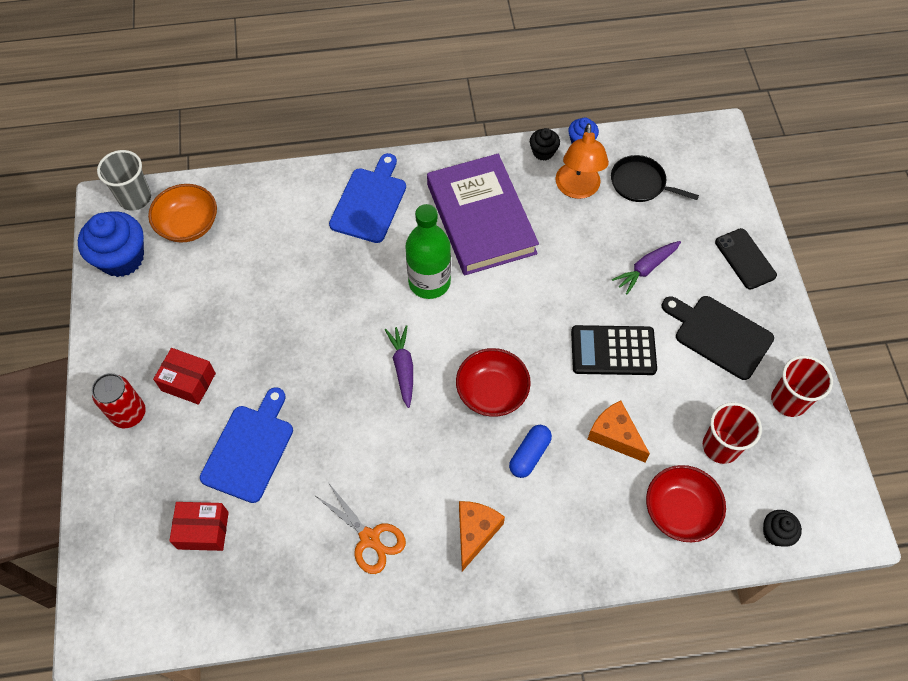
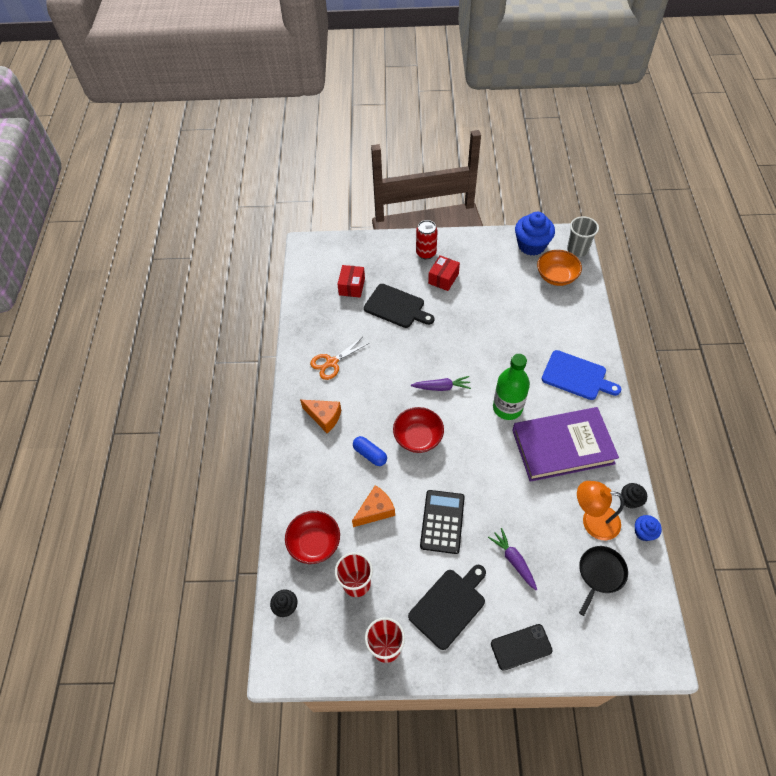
camera: 100 degrees right, 5 degrees down
blue cutting board [200,387,293,503] -> black cutting board [364,284,434,328]

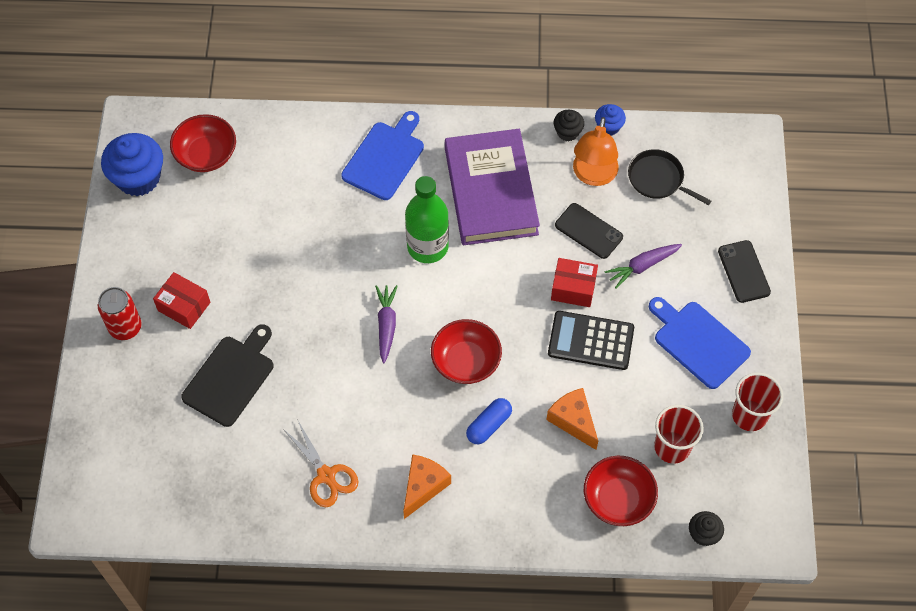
camera: 90 degrees left, 5 degrees up
red box [337,265,365,298] -> red box moved to [551,258,598,307]
black cutting board [408,565,486,650] -> blue cutting board [649,297,751,389]
orange bowl [537,250,582,286] -> red bowl [170,114,236,172]
grey cup [567,216,599,257] -> none
none -> black phone [555,203,623,259]

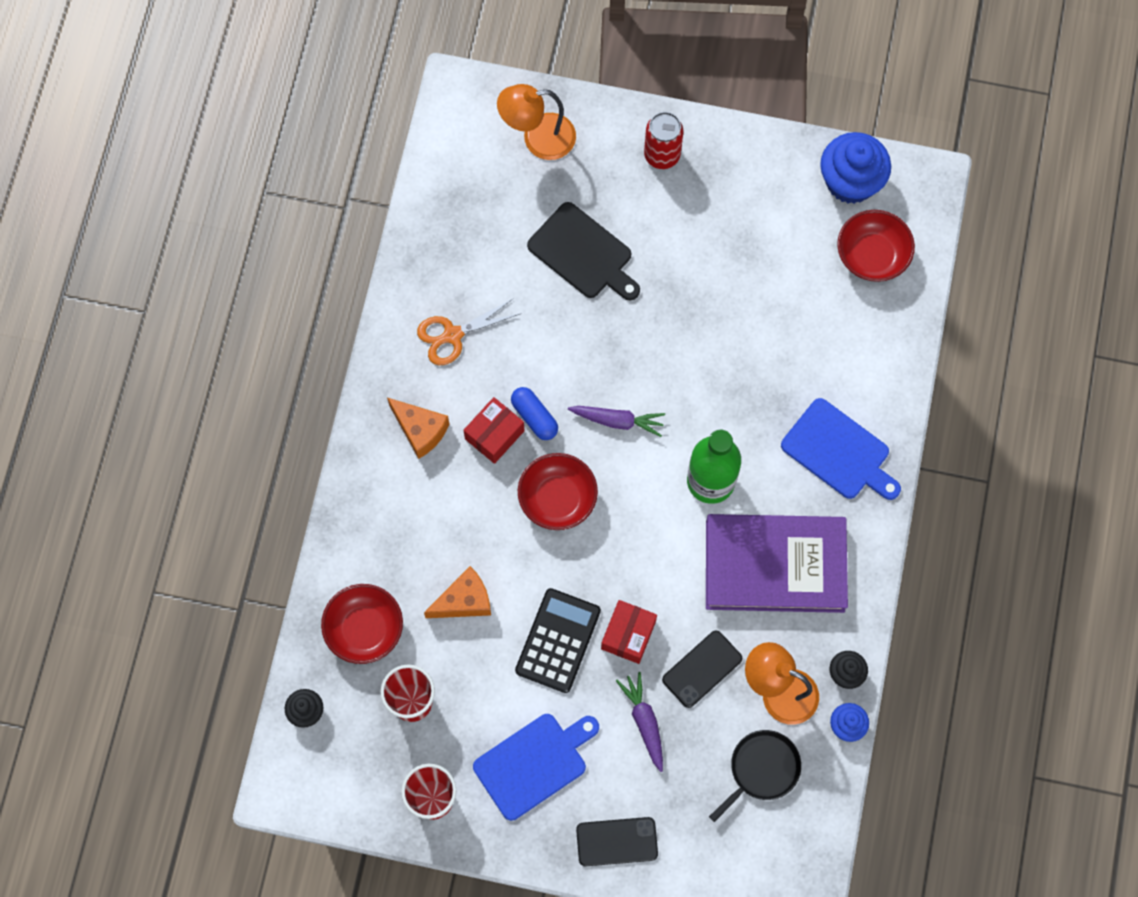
camera: 100 degrees right, 10 degrees up
red box [153,272,210,329] -> red box moved to [463,397,525,464]
blue capsule [466,398,512,444] -> blue capsule moved to [511,387,558,440]
none -> orange lamp [497,84,576,160]

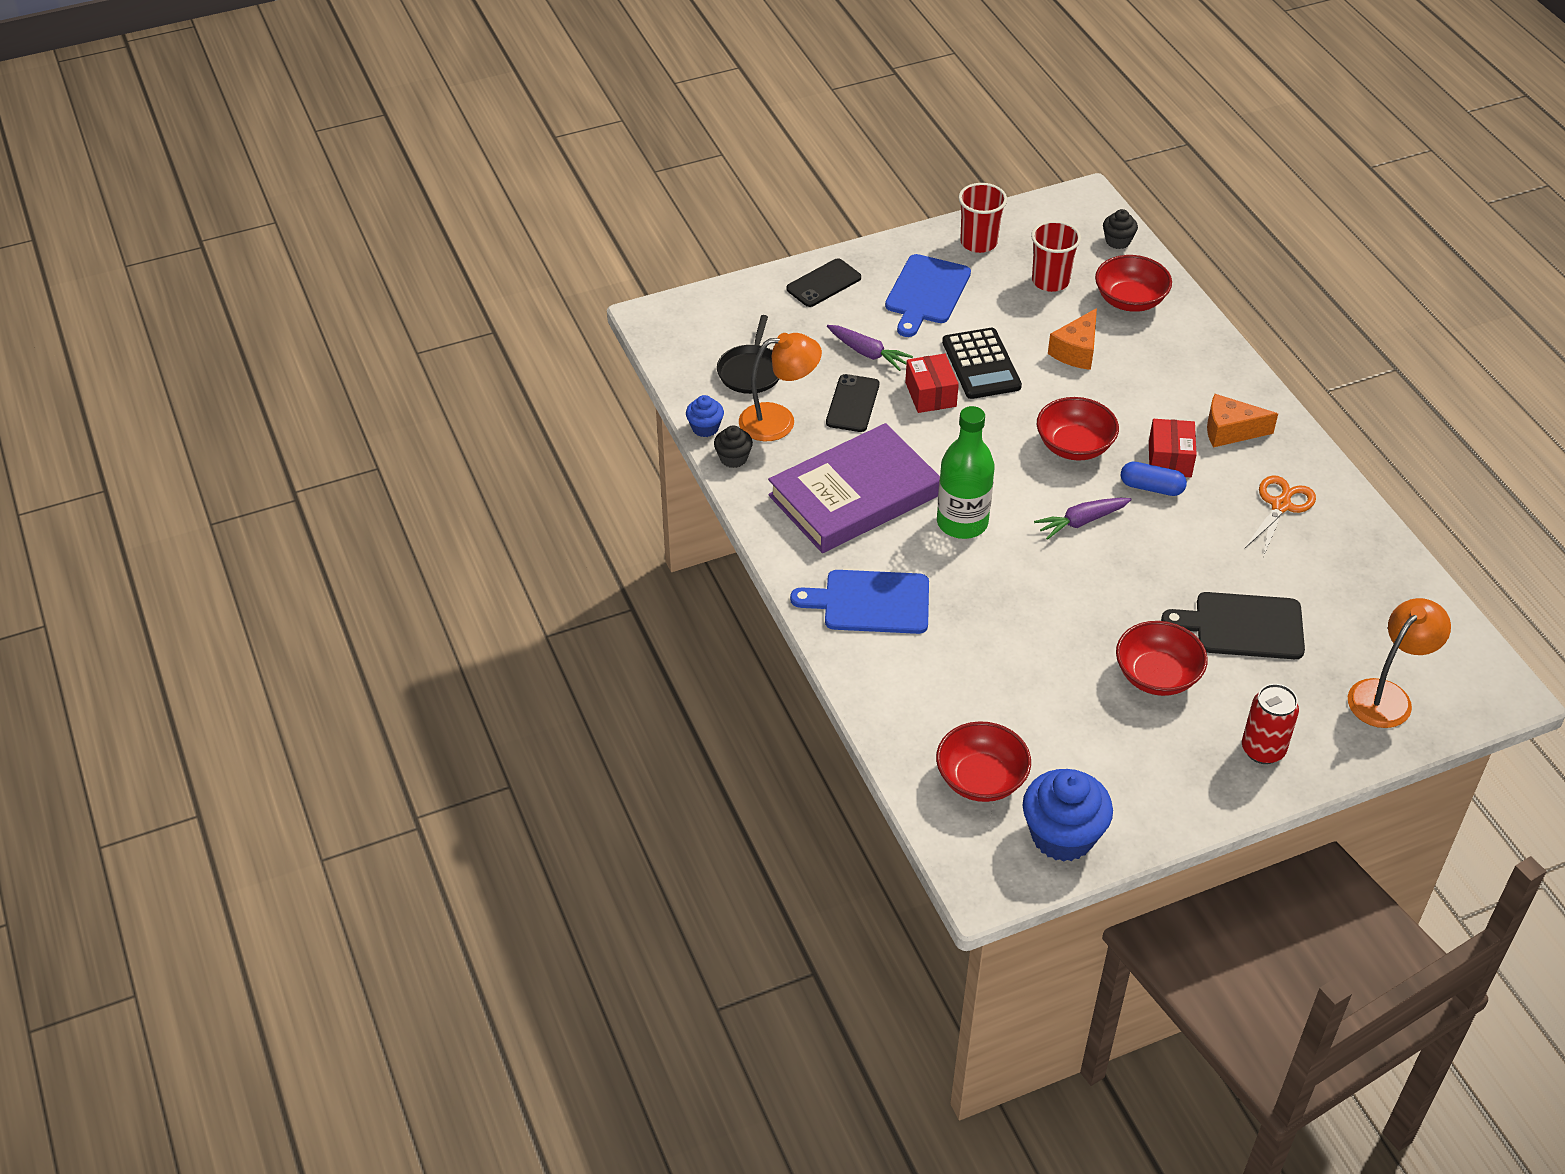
camera: 145 degrees right, 25 degrees down
none -> red bowl [1116,621,1208,696]

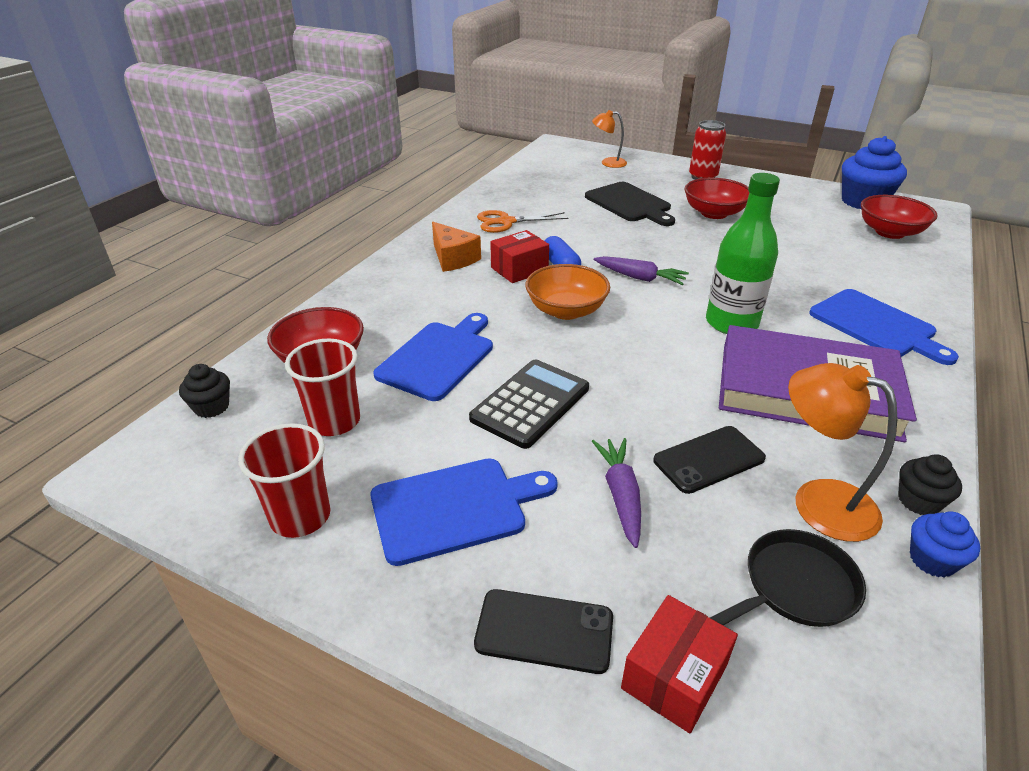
camera: 130 degrees left, 10 degrees down
red box [905,354,959,413] -> red box moved to [621,595,738,733]
red bowl [1037,397,1119,461] -> orange bowl [525,264,610,320]
orange cheese [1048,308,1097,370] -> blue cutting board [373,313,493,401]
orange lamp [1348,598,1451,728] -> orange lamp [592,110,627,168], size x0.65

